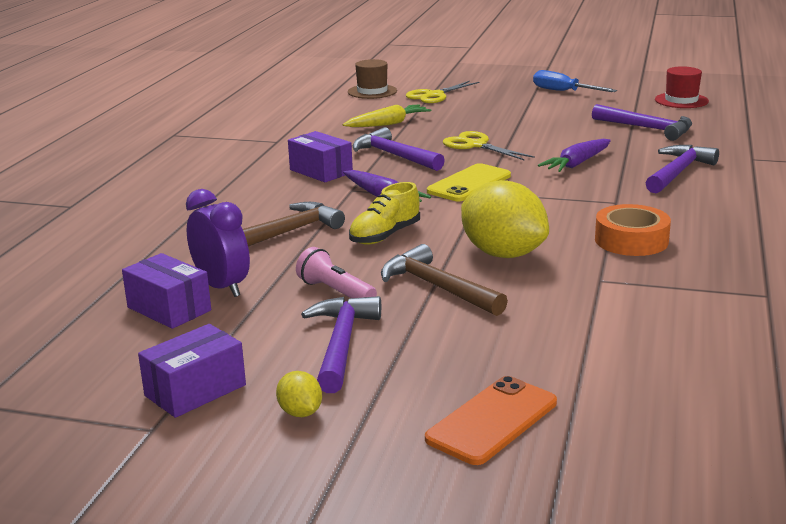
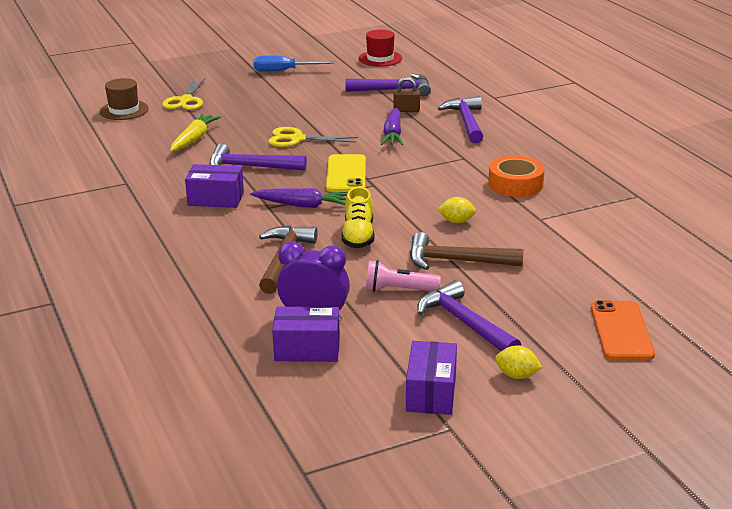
camera: 40 degrees left, 5 degrees up
yellow lemon [461,180,549,258] -> yellow lemon [438,197,476,223], size x0.44
none -> brown padlock [393,77,420,112]

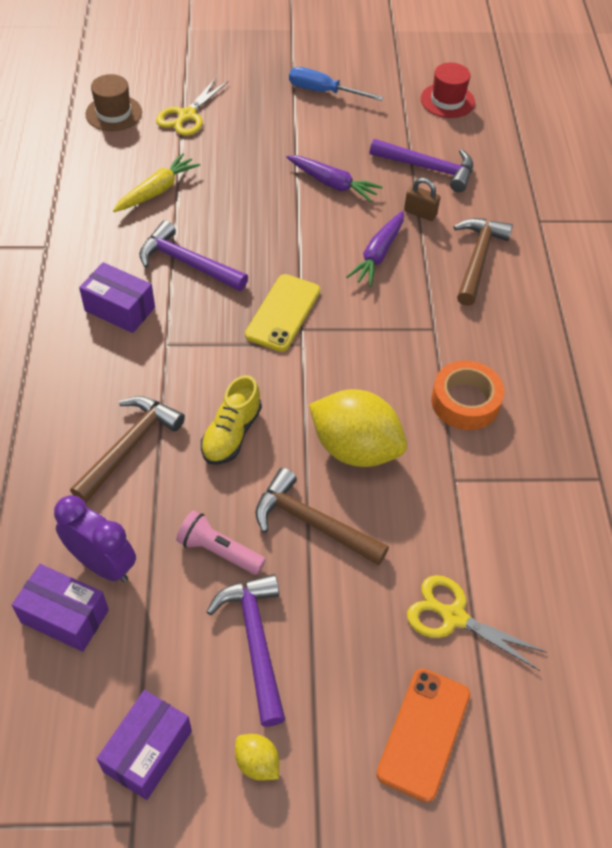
camera: 20 degrees right, 25 degrees up
purple carrot [250,188,347,208] -> purple carrot moved to [286,155,383,202]
yellow scissors [268,127,358,147] -> yellow scissors moved to [407,575,548,671]
purple hammer [438,96,483,143] -> brown hammer [454,218,513,306]
yellow lemon [438,197,476,223] -> yellow lemon [309,389,407,467], size x2.25

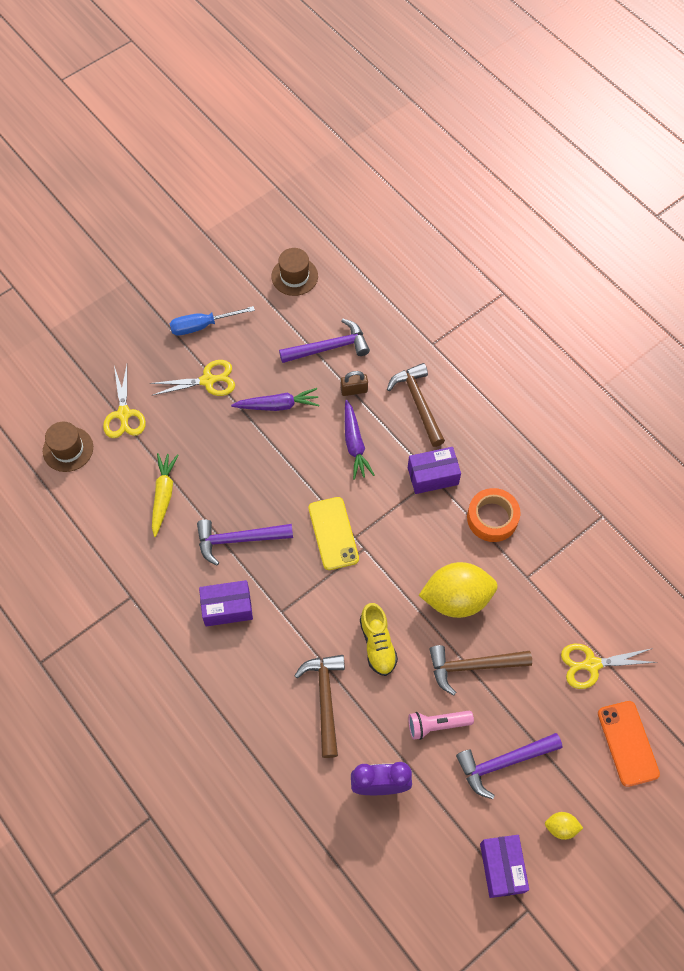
camera: 35 degrees left, 10 degrees up
purple box [12,564,109,652] -> purple box moved to [408,447,461,494]
purple hammer [206,574,285,727] -> purple hammer turned 60 degrees counterclockwise [456,733,562,799]
red hat [421,63,475,118] -> brown hat [271,248,318,296]
none -> yellow scissors [150,360,235,396]

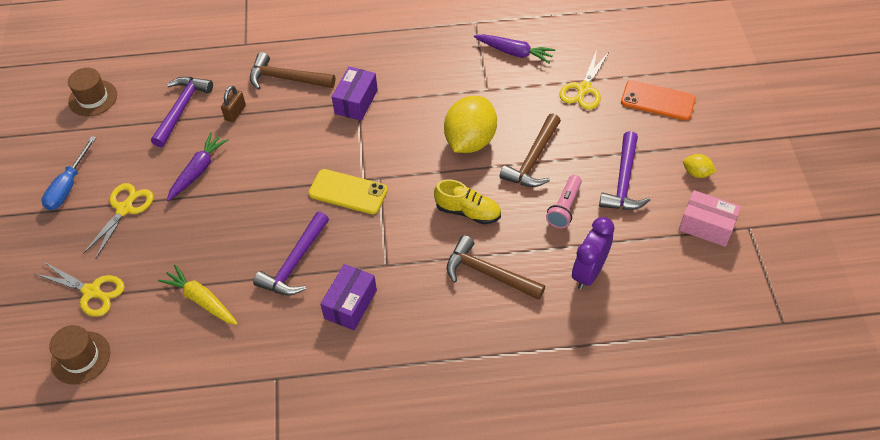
camera: 55 degrees left, 10 degrees down
purple carrot [345,400,375,480] -> purple carrot moved to [474,34,555,63]
orange tape [467,488,520,542] -> none
purple box [480,835,529,898] -> pink box [679,190,741,247]
yellow lemon [545,812,583,840] -> yellow lemon turned 75 degrees clockwise [683,154,717,178]

